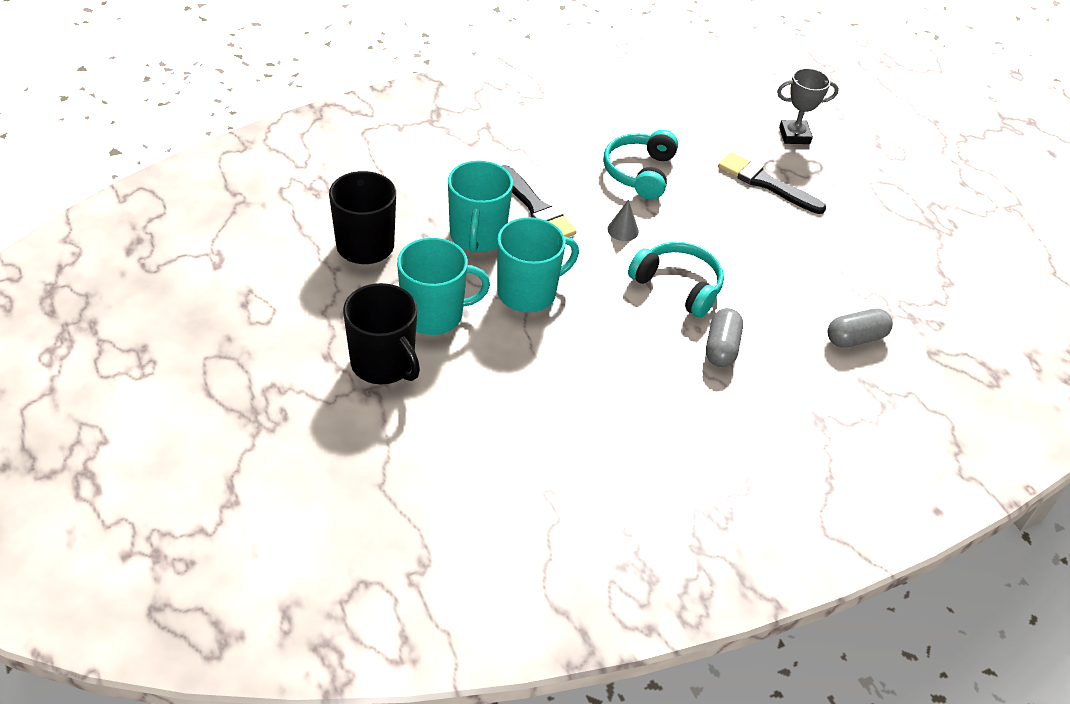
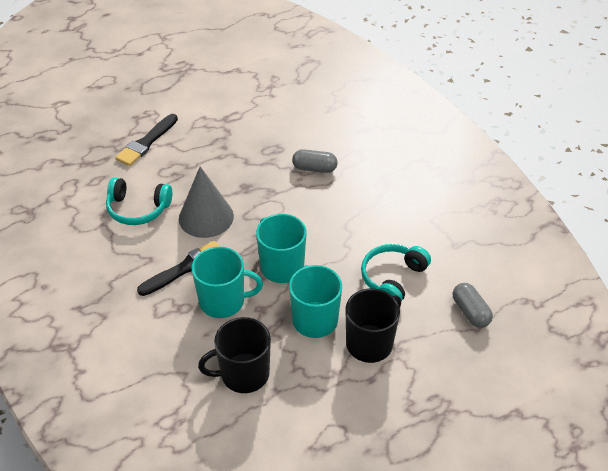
camera: 90 degrees left, 0 degrees up
grey cone [607,199,639,241] -> grey cone [179,167,234,238], size x2.33
turquoise headphones [628,242,724,318] -> turquoise headphones moved to [361,244,431,302]
grey trophy [777,68,839,144] -> none
grey capsule [828,308,893,348] -> grey capsule moved to [453,283,493,328]

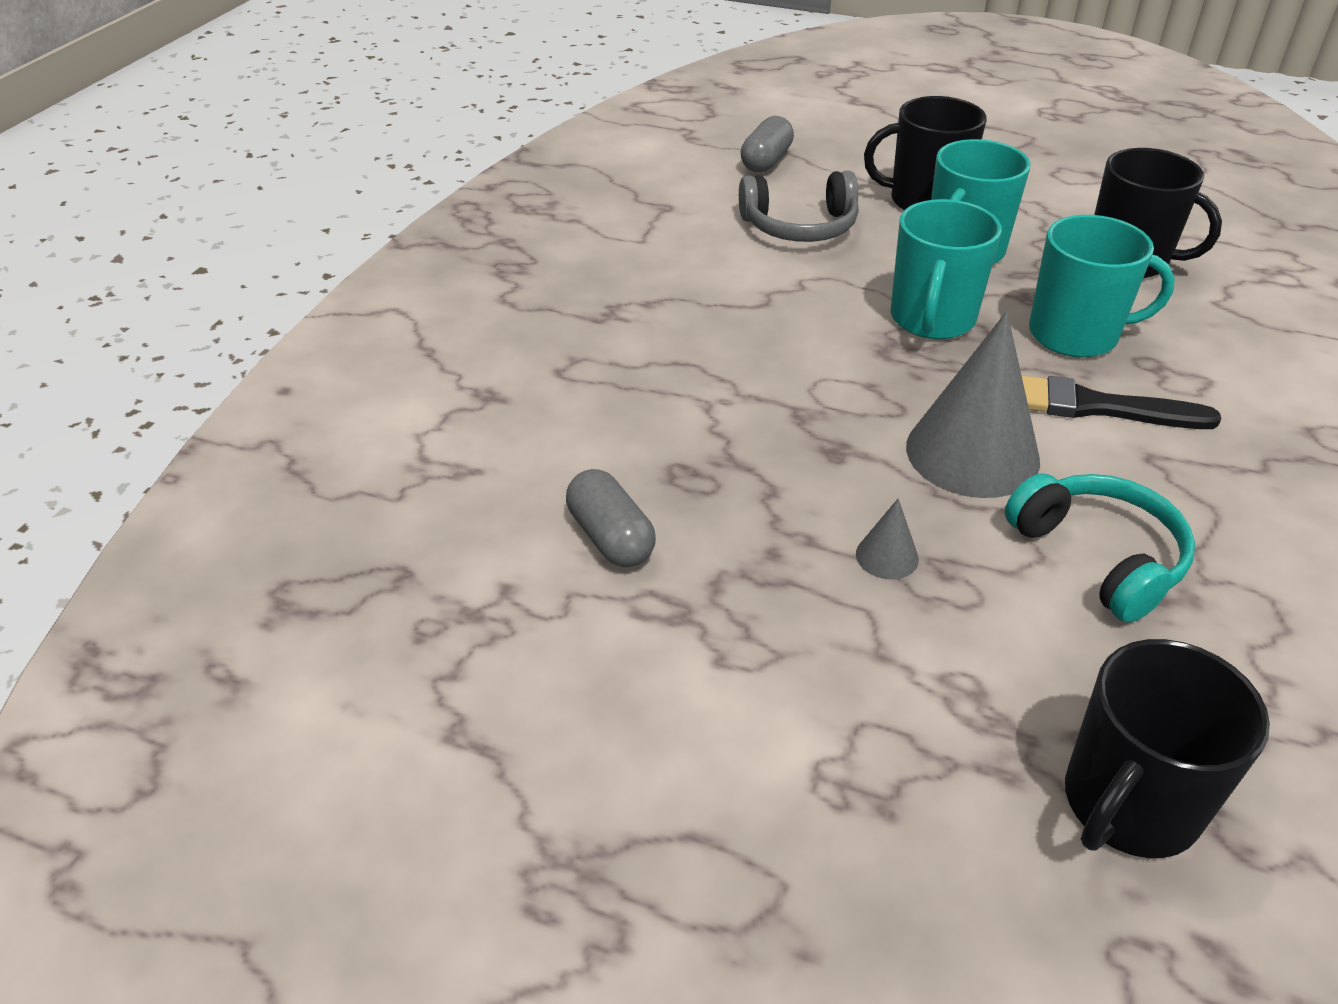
camera: 130 degrees left, 5 degrees down
black brush [115,114,178,166] -> none
turquoise mug [192,247,263,318] -> turquoise mug turned 135 degrees clockwise [1029,215,1175,357]
grey capsule [292,149,337,173] -> grey capsule moved to [566,469,656,567]
turquoise headphones [361,244,431,302] -> grey headphones [739,171,859,242]
none -> grey cone [856,498,919,579]
none -> black mug [1065,639,1270,858]

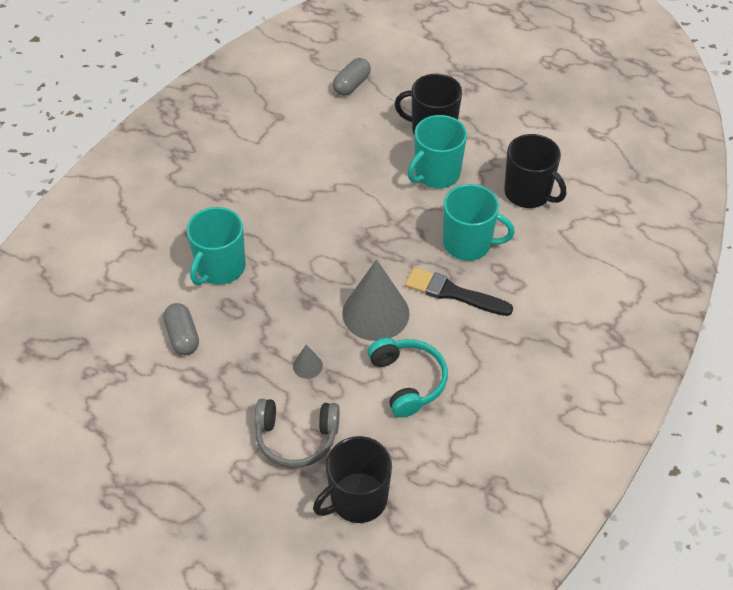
camera: 10 degrees right, 10 degrees up
grey headphones [739,171,859,242] -> grey headphones moved to [255,399,340,468]
turquoise mug [890,199,1002,339] -> turquoise mug moved to [187,207,245,285]

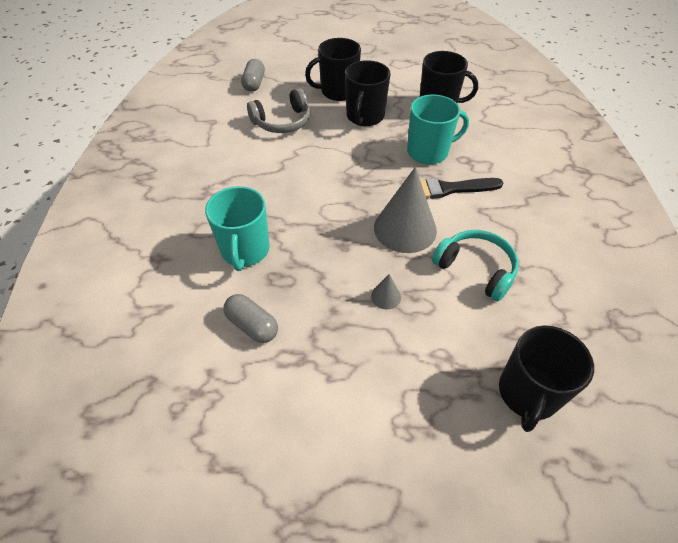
camera: 30 degrees left, 0 degrees up
grey headphones [255,399,340,468] -> grey headphones moved to [247,88,310,133]
turquoise mug [408,115,467,188] -> black mug [345,60,391,126]

